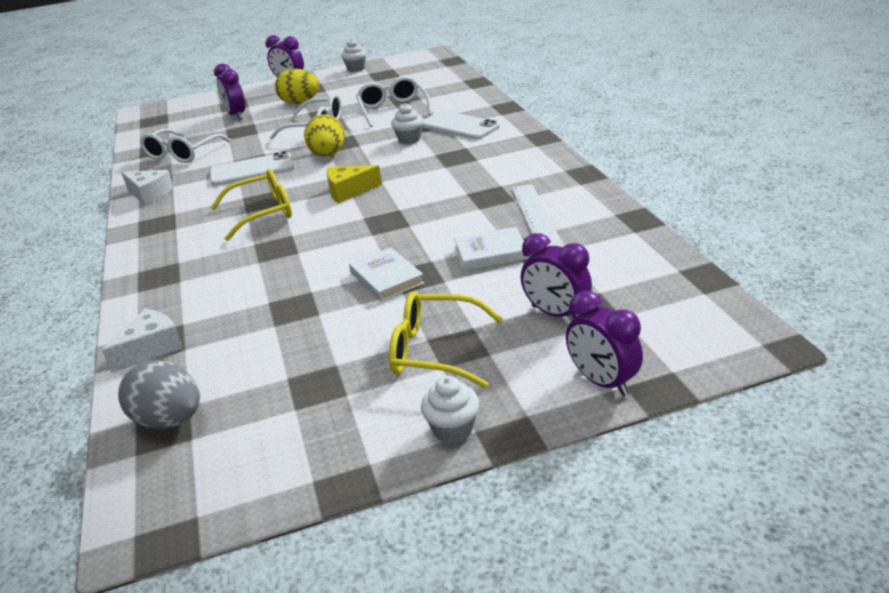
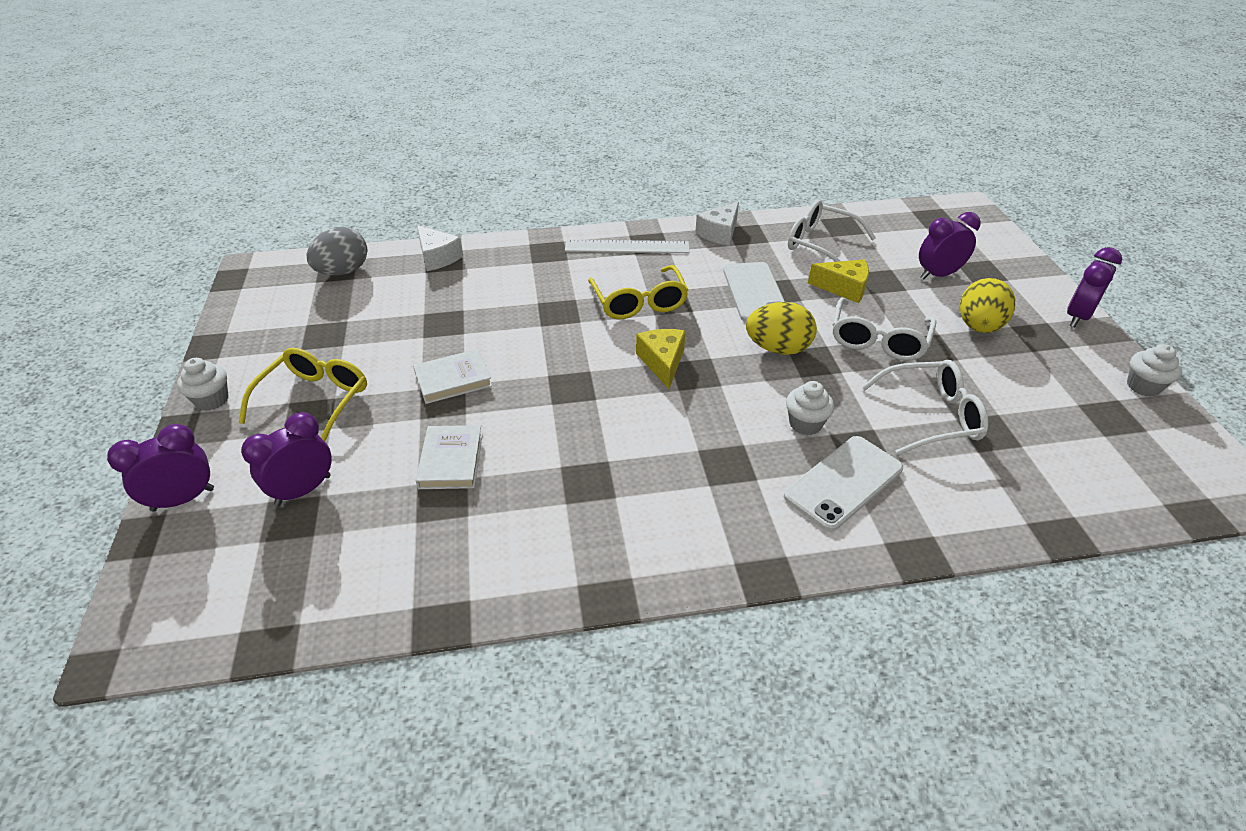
camera: 95 degrees right, 10 degrees up
white ruler [512,184,564,247] -> white ruler moved to [565,239,690,253]
none -> yellow cheese [808,259,869,303]

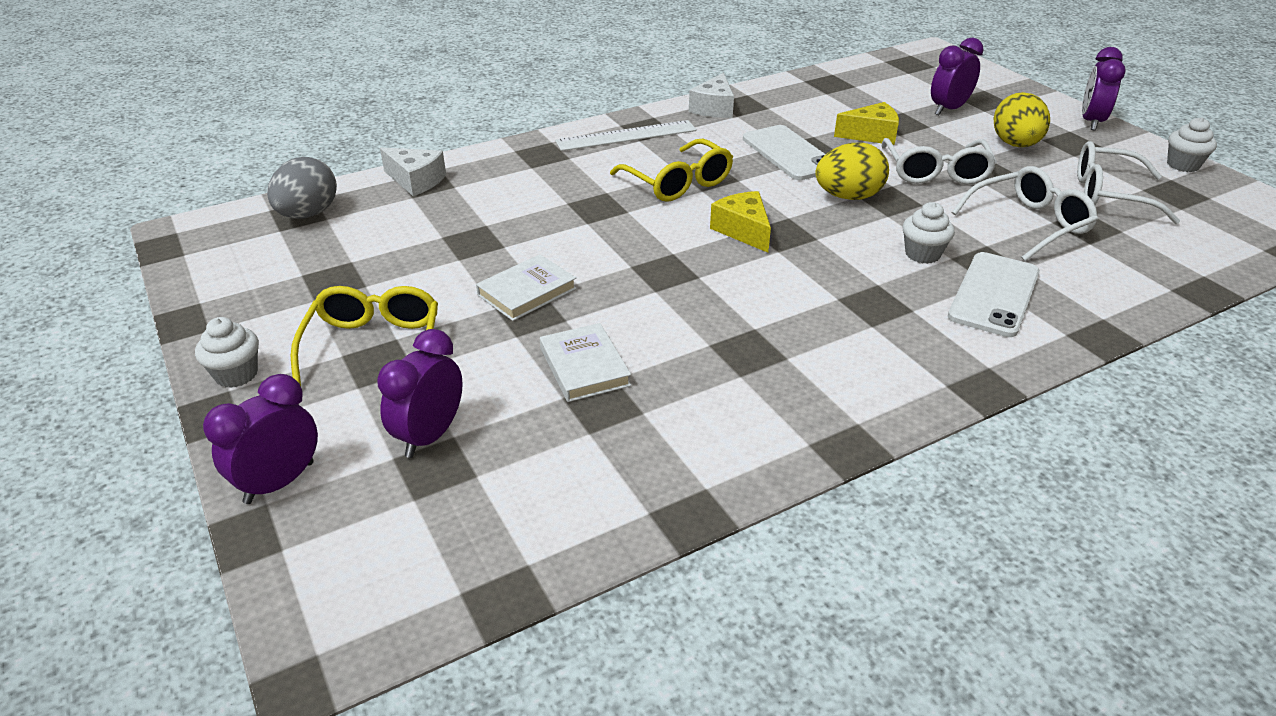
camera: 20 degrees left, 5 degrees down
white glasses [788,200,876,262] -> white glasses moved to [1077,141,1180,224]

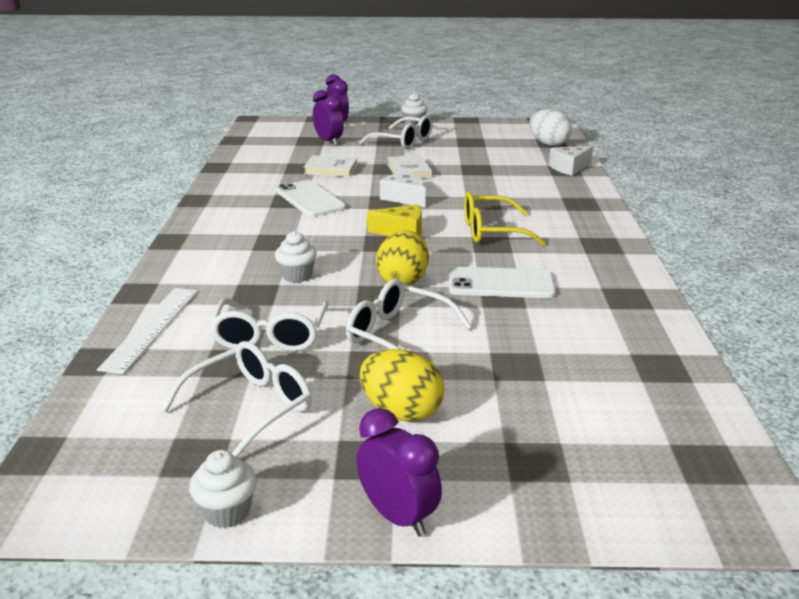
camera: 120 degrees right, 10 degrees down
grey egg [267,157,337,219] -> white egg [529,109,572,146]
yellow glasses [291,286,438,386] -> white glasses [359,115,433,149]
white ruler [555,120,697,151] -> white ruler moved to [97,288,198,374]
white cheese [689,73,734,118] -> white cheese moved to [380,171,426,207]
yellow cheese [834,102,899,145] -> none
purple clock [931,38,984,115] -> none
white phone [948,252,1040,337] -> white phone moved to [276,180,346,217]

